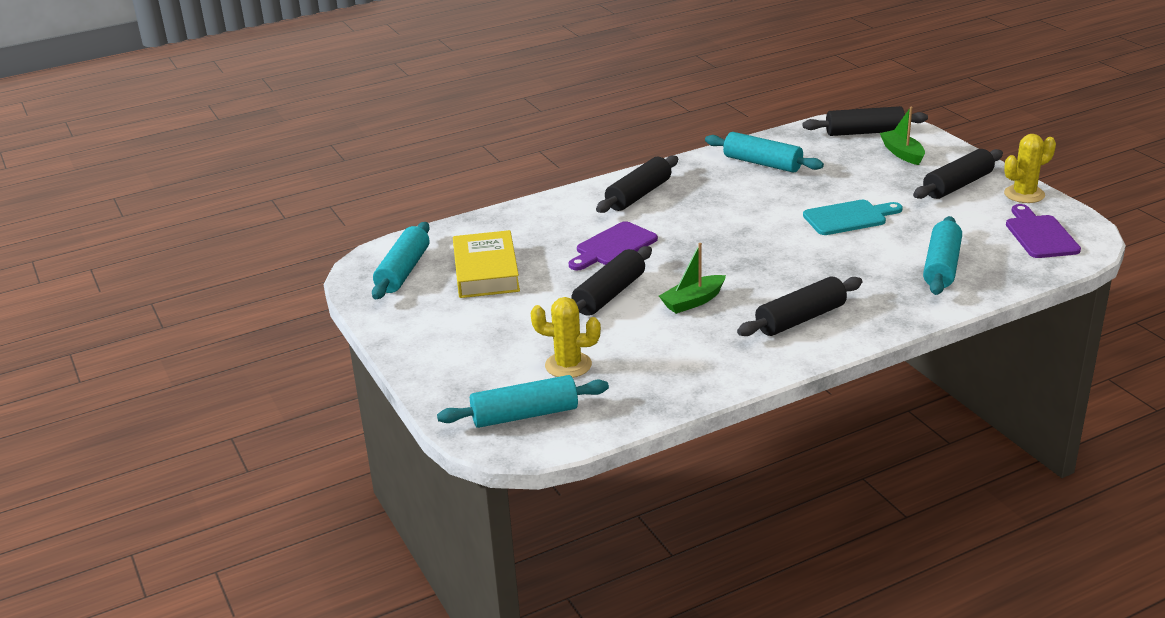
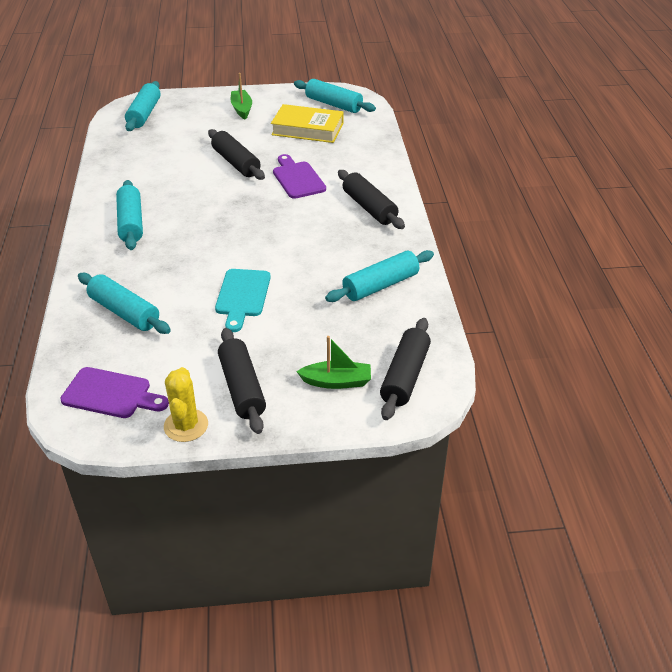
camera: 110 degrees right, 10 degrees up
yellow cactus [531,297,601,378] -> none
green boat [659,243,726,314] -> green boat moved to [231,73,252,119]
black rolling pin [737,276,863,336] -> turquoise rolling pin [116,180,143,250]

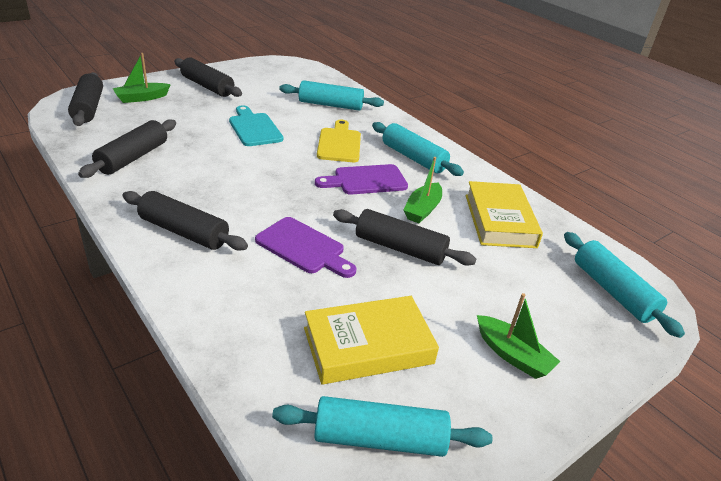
camera: 145 degrees right, 5 degrees down
purple cutting board [60,367,169,418] -> purple cutting board moved to [315,164,408,195]
yellow cactus [164,367,208,442] -> none
turquoise rolling pin [325,250,434,302] -> black rolling pin [78,119,176,178]
none -> yellow cutting board [317,120,361,162]
none -> green boat [403,157,442,223]
none -> yellow book [465,181,543,248]

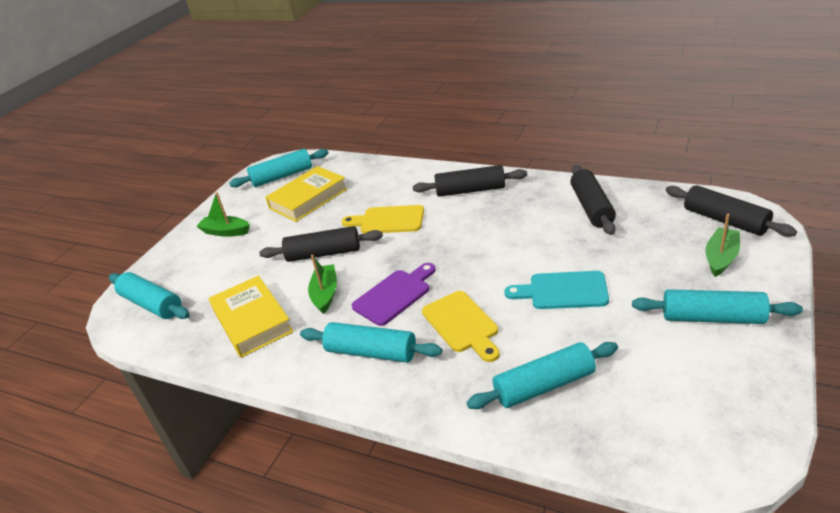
camera: 160 degrees right, 0 degrees up
black rolling pin [174,57,242,97] -> turquoise rolling pin [632,289,803,324]
turquoise cutting board [229,105,283,146] -> turquoise cutting board turned 150 degrees clockwise [504,271,609,309]
purple cutting board [255,217,356,278] -> yellow cutting board [341,205,424,234]

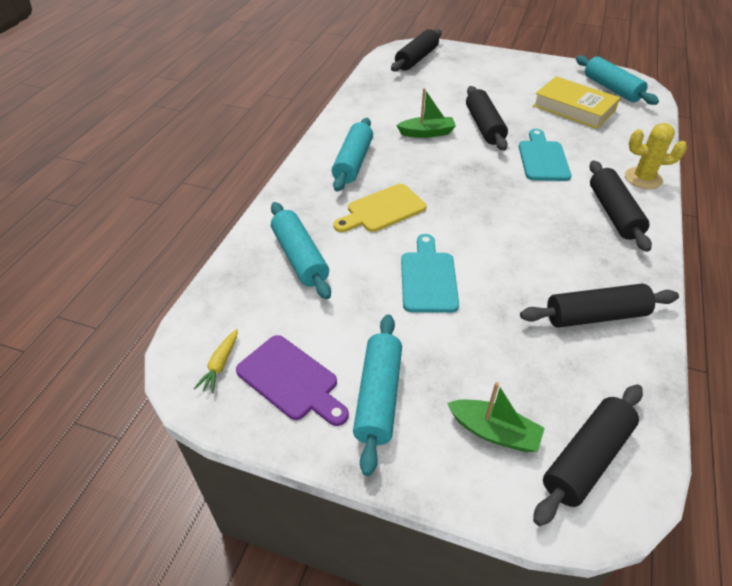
camera: 80 degrees right, 10 degrees up
turquoise rolling pin [109,272,190,319] -> black rolling pin [391,29,442,72]
green boat [196,192,250,237] -> none
yellow book [209,276,294,358] -> none
yellow cutting board [341,205,424,234] -> turquoise cutting board [519,129,571,181]
purple cutting board [352,263,436,326] -> purple cutting board moved to [236,335,349,426]
none -> yellow carrot [194,329,238,393]
none -> yellow cactus [625,123,687,189]

